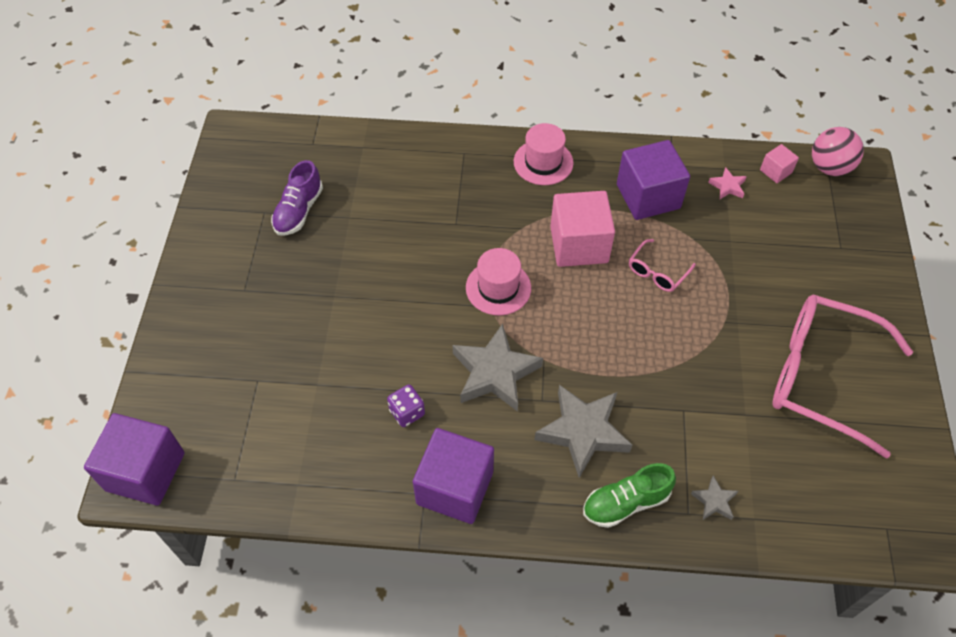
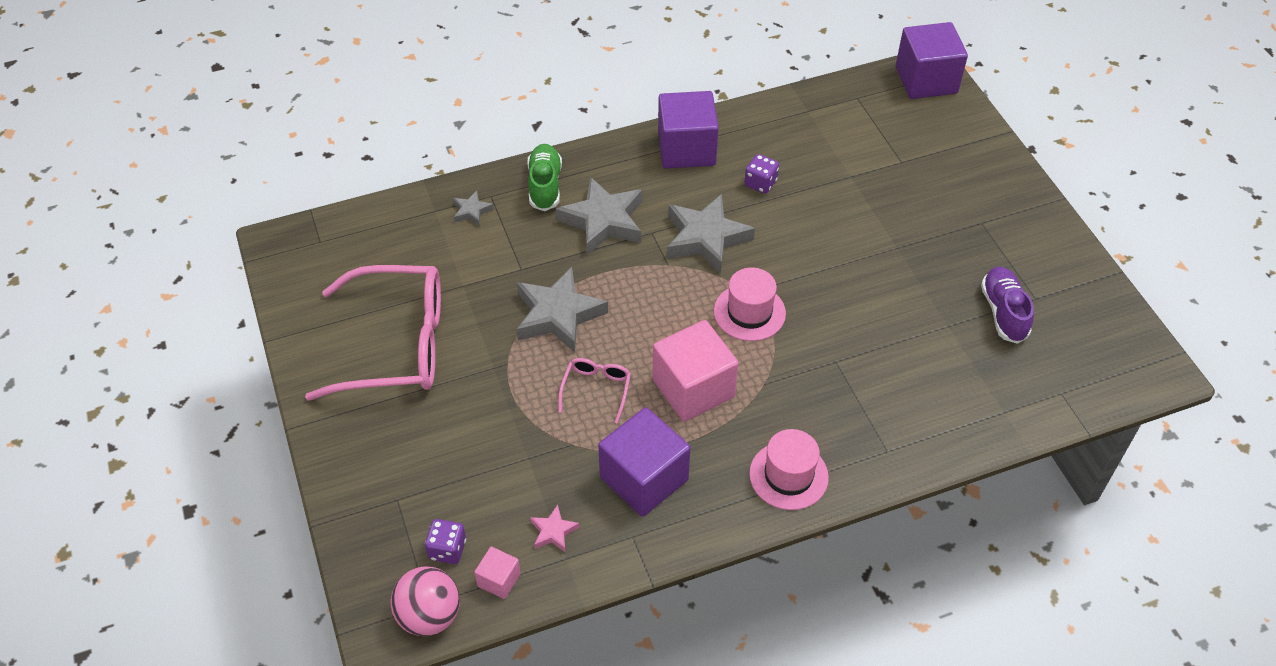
camera: 155 degrees right, 5 degrees down
green shoe [583,463,676,528] -> green shoe turned 45 degrees counterclockwise [527,144,562,211]
none -> purple dice [425,519,466,564]
none -> grey star [517,267,608,352]

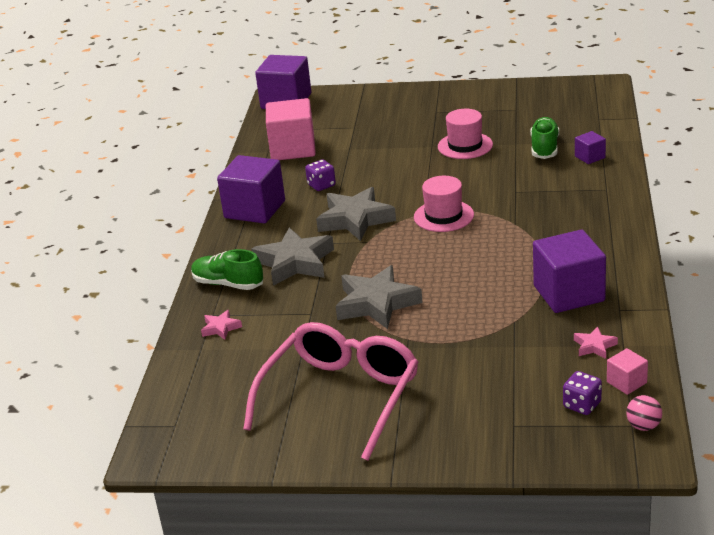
camera: 60 degrees left, 20 degrees down
pink ball [391,566,460,636] -> pink ball [626,395,662,431], size x0.57
grey star [453,191,494,226] -> pink star [201,310,242,340]
pink glasses [558,358,631,424] -> none
pink cube [653,320,738,422] -> pink cube moved to [266,98,316,160]
pink hat [749,429,829,510] -> pink hat moved to [438,109,493,159]
purple shoe [981,267,1034,344] -> none
none -> green shoe [530,117,559,159]
none -> purple cube [575,131,606,164]

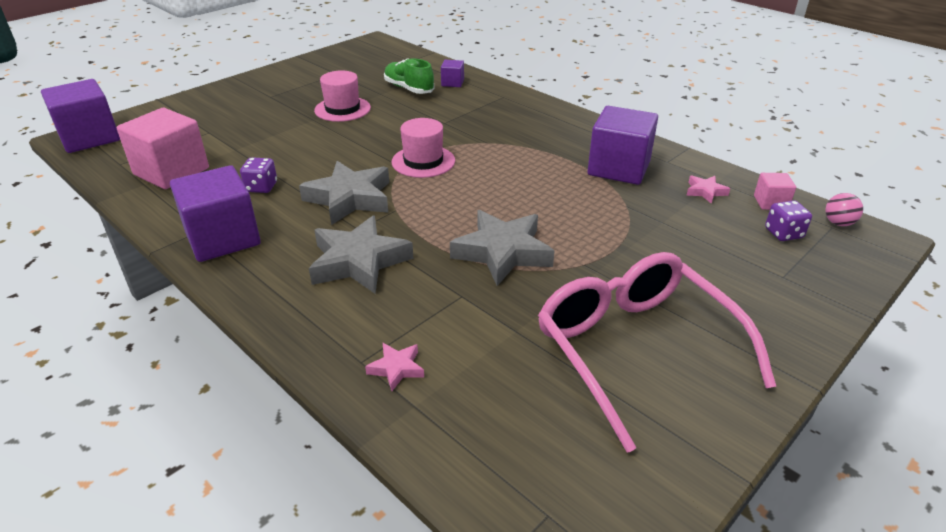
camera: 55 degrees left, 5 degrees up
green shoe [191,249,263,290] -> none

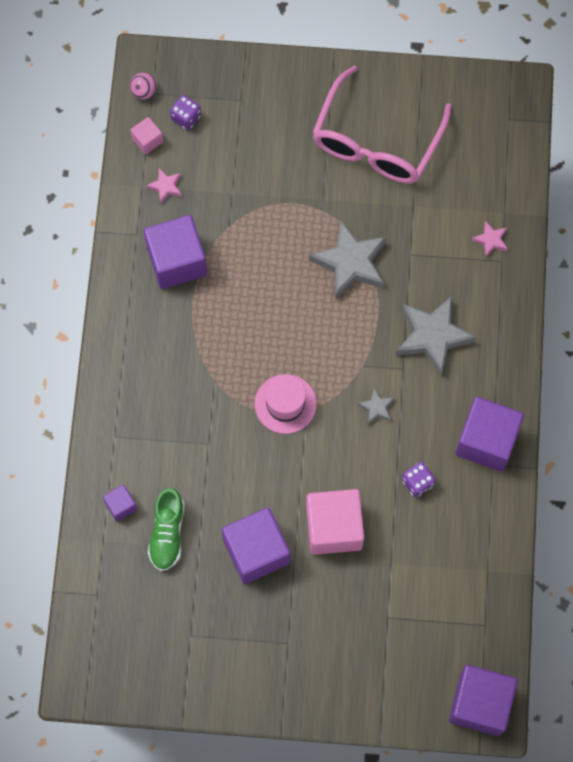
camera: 130 degrees left, 35 degrees up
pink cube [117,108,209,189] -> pink cube moved to [306,489,364,555]
grey star [299,161,389,225] -> grey star [357,388,395,425], size x0.47
pink hat [314,70,371,122] -> purple cube [222,508,290,584]

